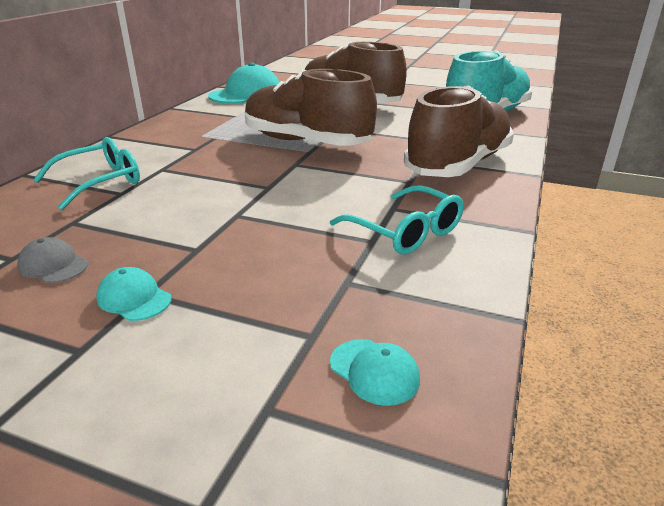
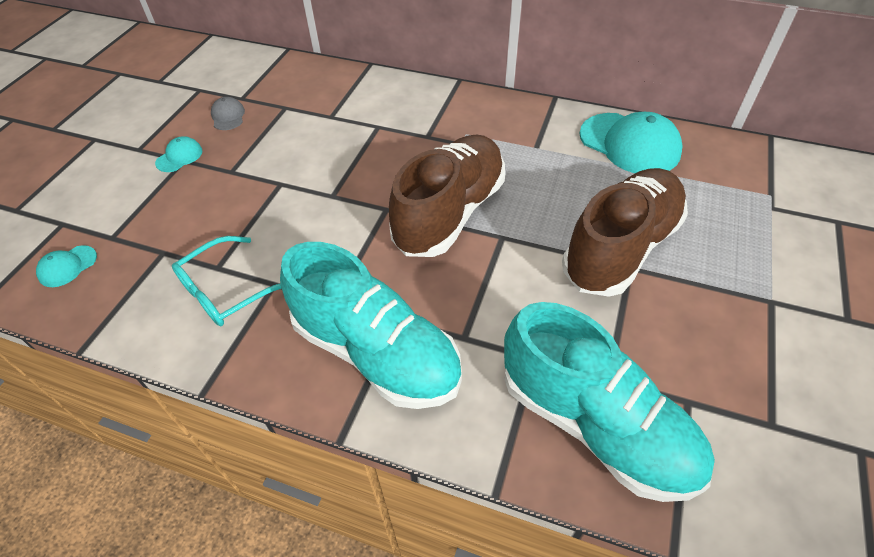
camera: 90 degrees right, 20 degrees up
grey cap [17,237,88,283] -> grey cap turned 45 degrees counterclockwise [211,97,245,130]
turquoise glasses [33,137,140,210] -> none
brown shoe [404,86,514,177] -> turquoise shoe [280,242,462,409]

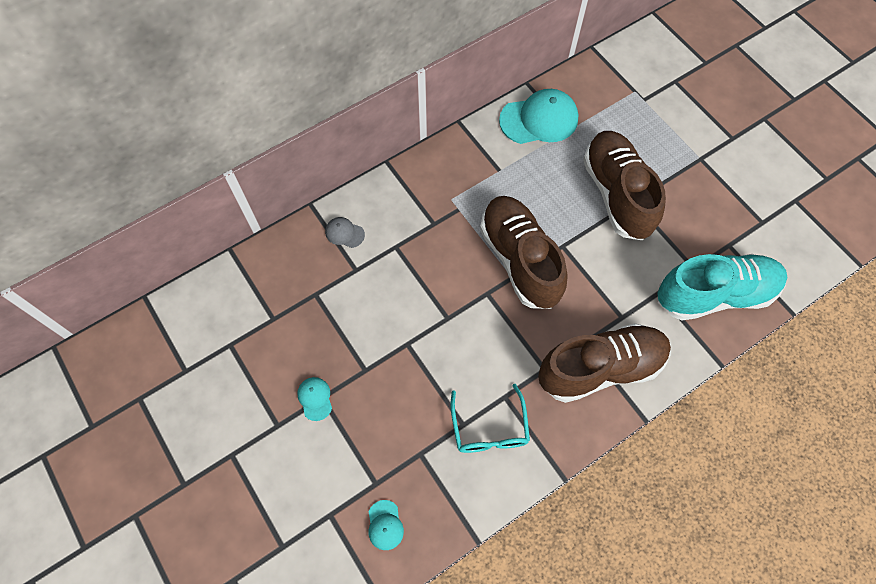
camera: 55 degrees left, 15 degrees up
grey cap [211,97,245,130] -> grey cap moved to [325,217,365,248]
turquoise shoe [280,242,462,409] -> brown shoe [538,323,671,403]

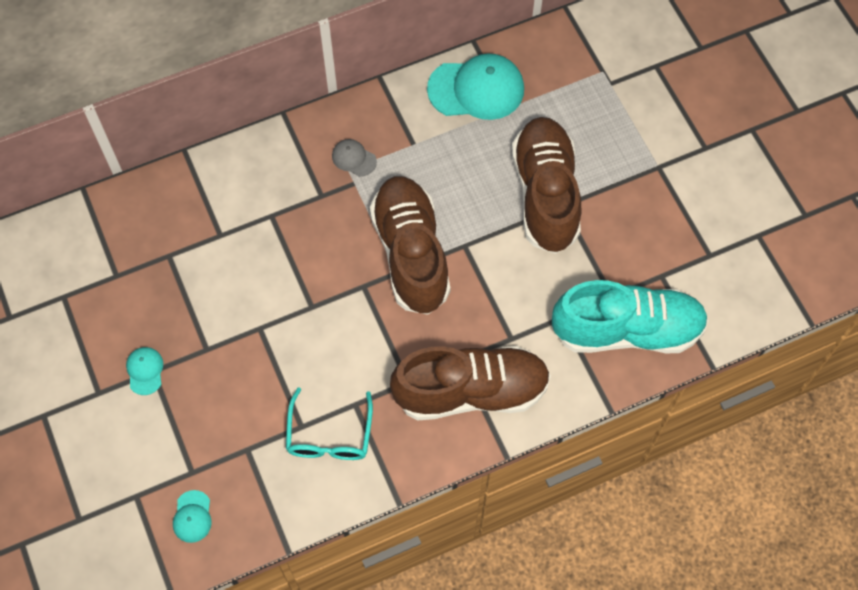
camera: 10 degrees right, 0 degrees up
grey cap [325,217,365,248] -> grey cap moved to [332,139,377,177]

